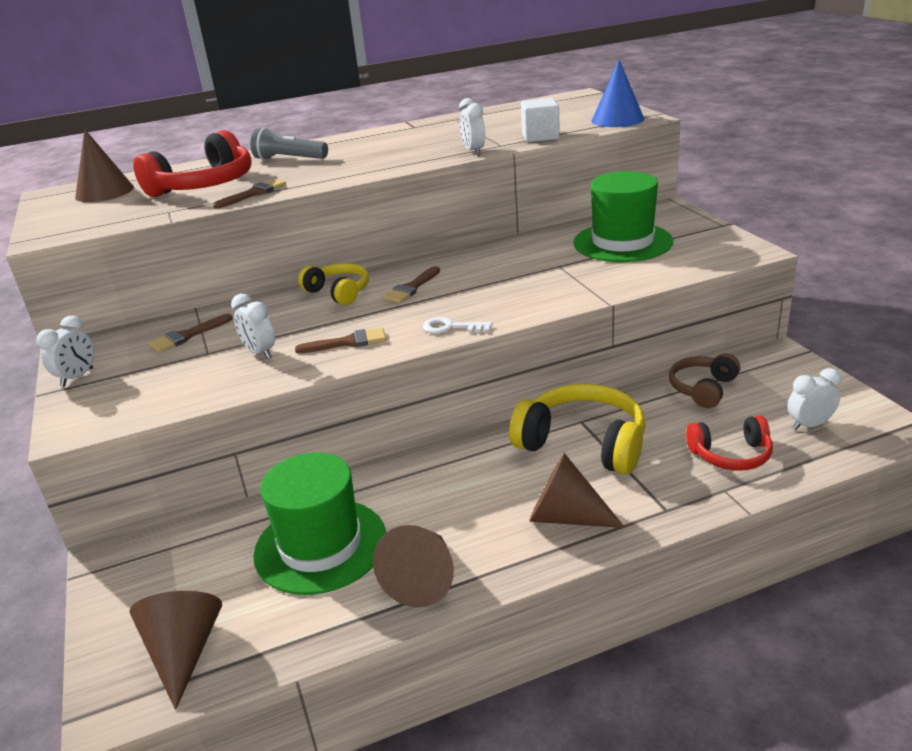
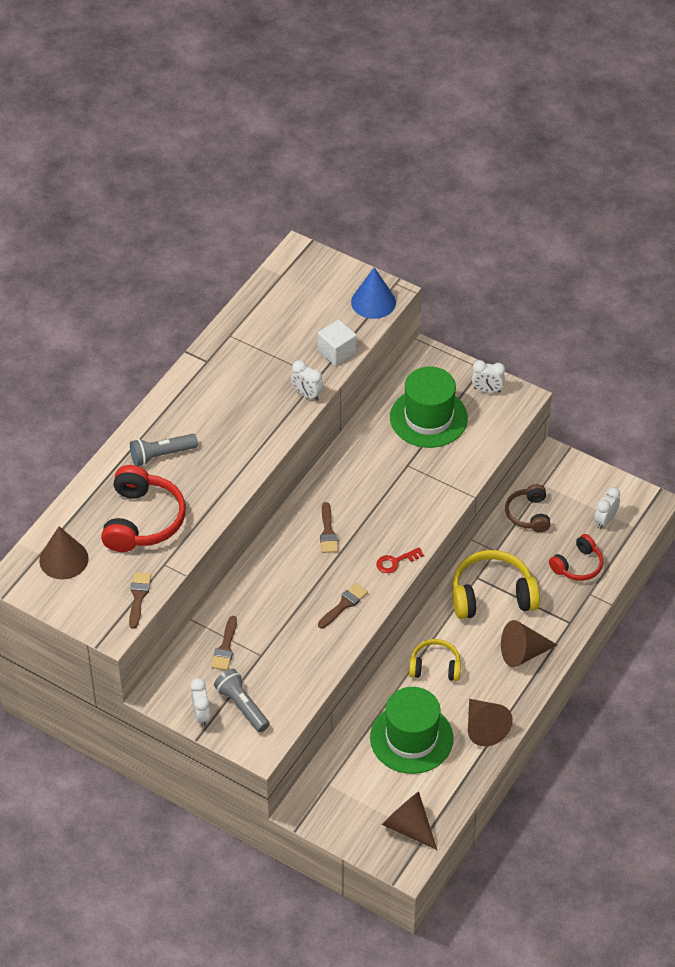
camera: 40 degrees left, 20 degrees up
brown brush [213,179,286,209] -> brown brush moved to [129,572,151,629]
white clock [231,294,275,359] -> white clock moved to [472,360,505,393]
yellow headphones [298,263,369,305] -> yellow headphones moved to [409,639,461,681]
white key [423,317,492,334] -> red key [376,547,424,573]
none -> grey flashlight [214,669,270,732]

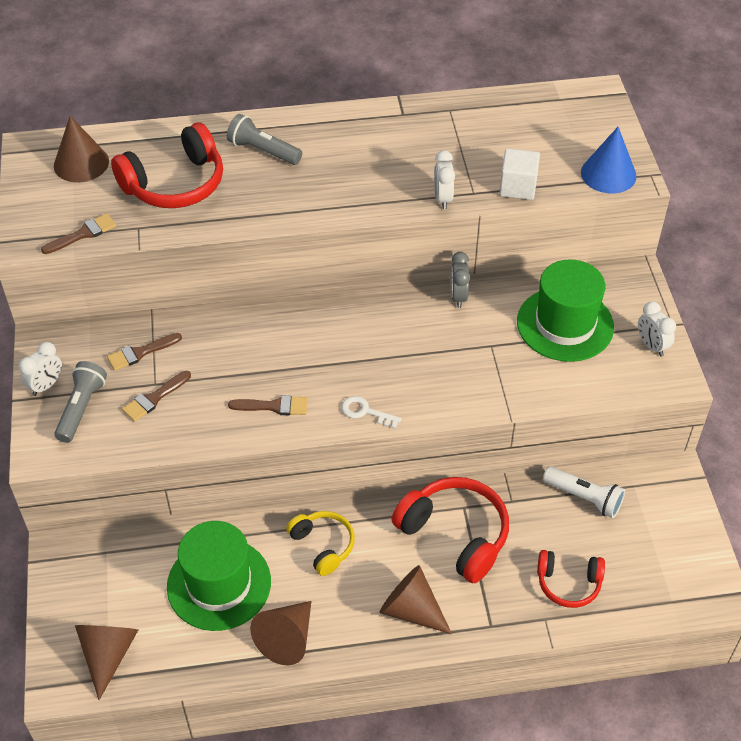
camera: 50 degrees right, 0 degrees up
brown brush [320,502,338,553] -> brown brush moved to [122,371,191,422]
red key [376,547,424,573] -> white key [341,396,401,429]
yellow headphones [453,550,540,619] -> red headphones [392,477,509,583]
brown headphones [505,484,551,532] -> white flashlight [543,466,625,518]
white clock [594,487,620,529] -> none
none -> grey clock [450,252,470,308]

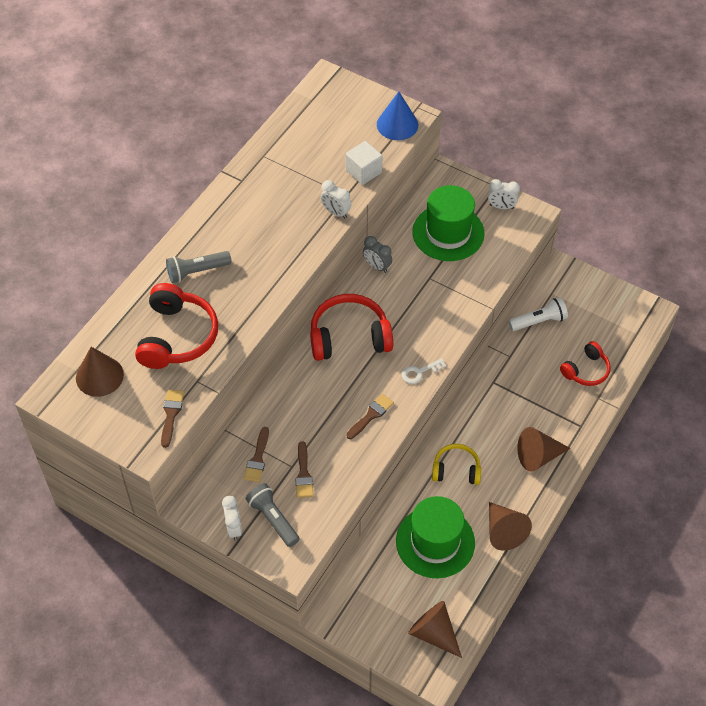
camera: 50 degrees left, 5 degrees up
red headphones [392,477,509,583] -> red headphones moved to [310,294,393,361]

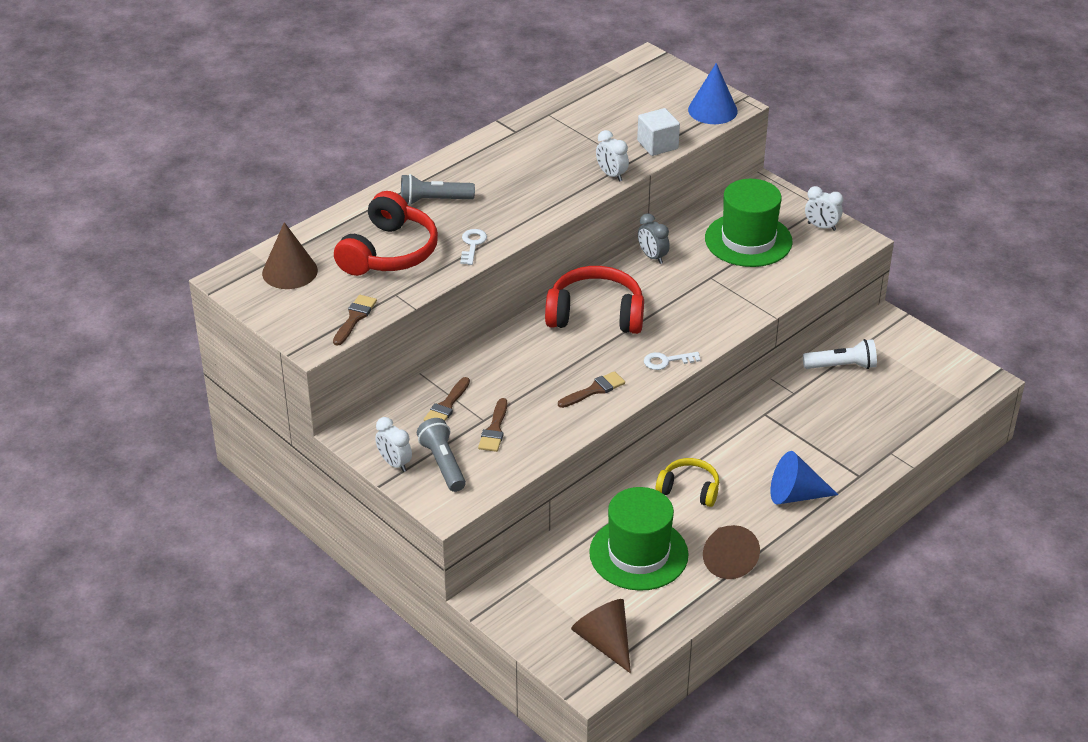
camera: 15 degrees right, 15 degrees down
white clock [222,496,242,541] -> white clock turned 135 degrees clockwise [375,417,412,472]
brown cone [517,427,570,472] -> blue cone [771,451,838,505]
red headphones [560,341,611,386] -> none
none -> white key [460,229,487,265]

